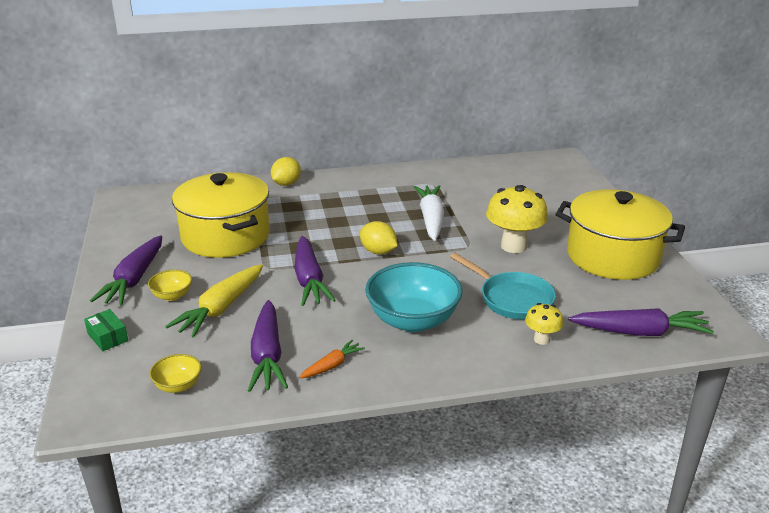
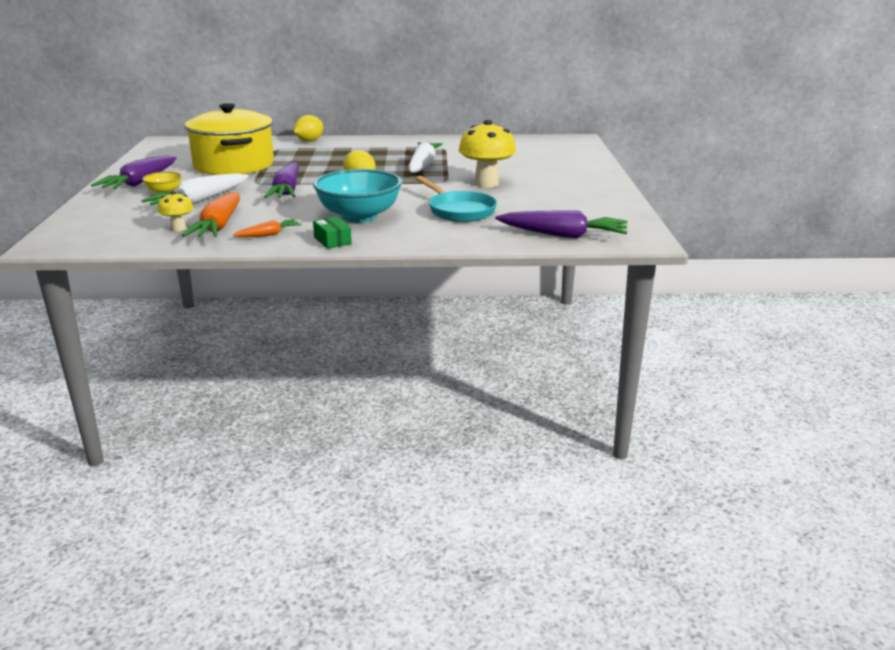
camera: 10 degrees right, 5 degrees down
green box [84,309,128,351] -> green box moved to [313,217,352,249]
yellow bowl [149,354,201,393] -> none
yellow carrot [165,264,263,338] -> white carrot [141,173,249,205]
purple carrot [248,300,288,392] -> orange carrot [182,192,240,237]
yellow mushroom [525,303,563,345] -> yellow mushroom moved to [158,191,194,231]
yellow pot [556,189,685,280] -> none

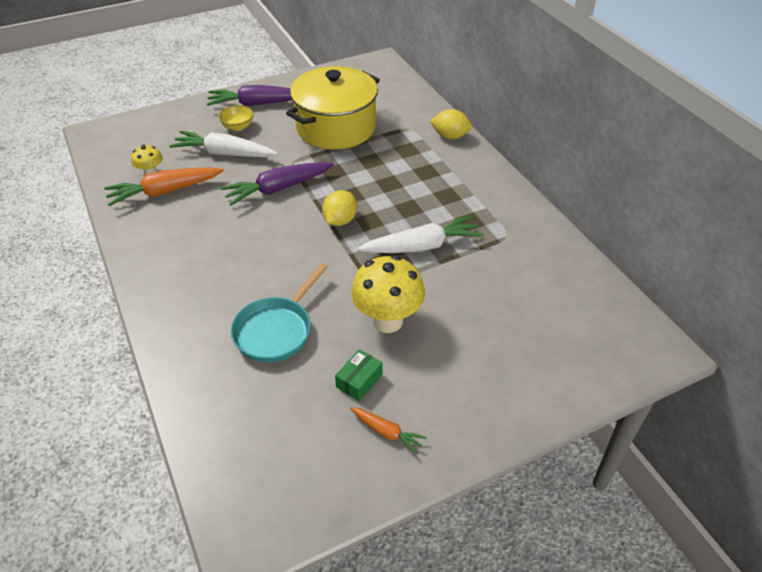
camera: 65 degrees right, 20 degrees up
orange carrot [233,219,302,237] -> orange carrot moved to [350,407,427,454]
turquoise bowl [313,169,402,223] -> none
green box [313,217,352,249] -> green box moved to [335,349,382,401]
purple carrot [495,210,628,238] -> none

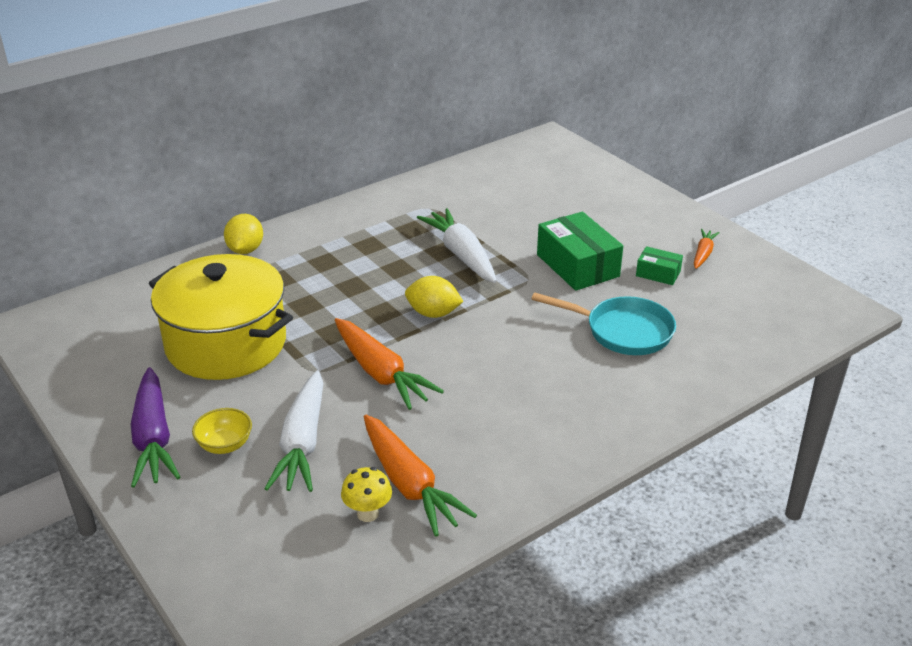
camera: 100 degrees left, 10 degrees down
purple carrot [220,162,334,206] -> orange carrot [335,318,444,410]
yellow mushroom [351,255,425,333] -> green box [537,212,623,291]

